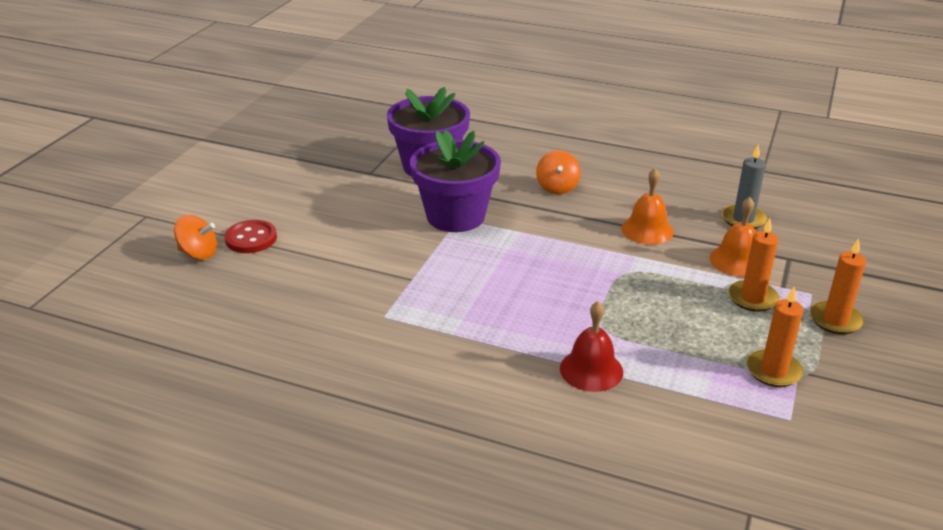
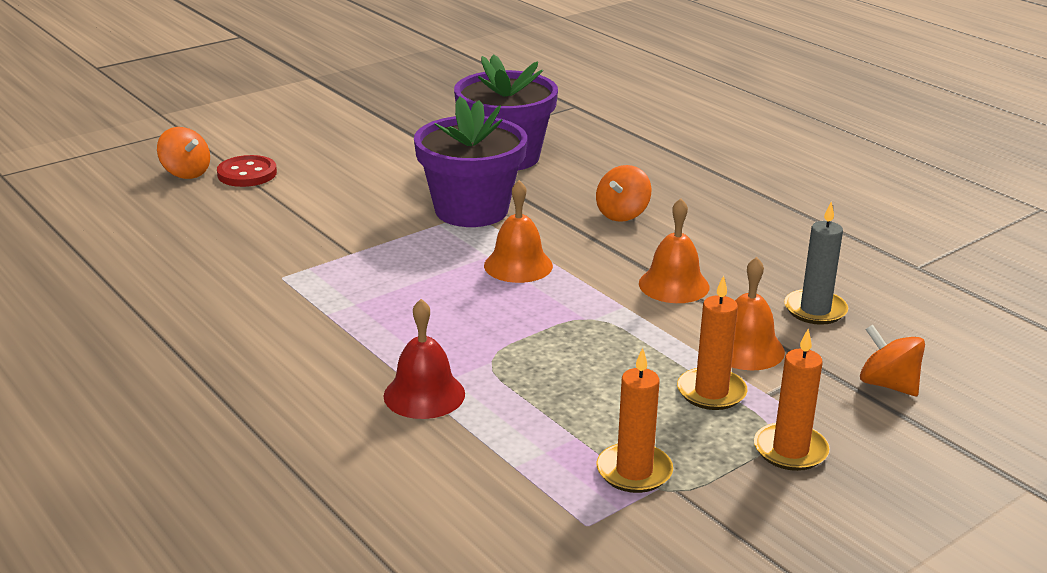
camera: 30 degrees right, 5 degrees down
none -> orange bell [484,180,553,283]
none -> orange spinning top [860,325,925,396]

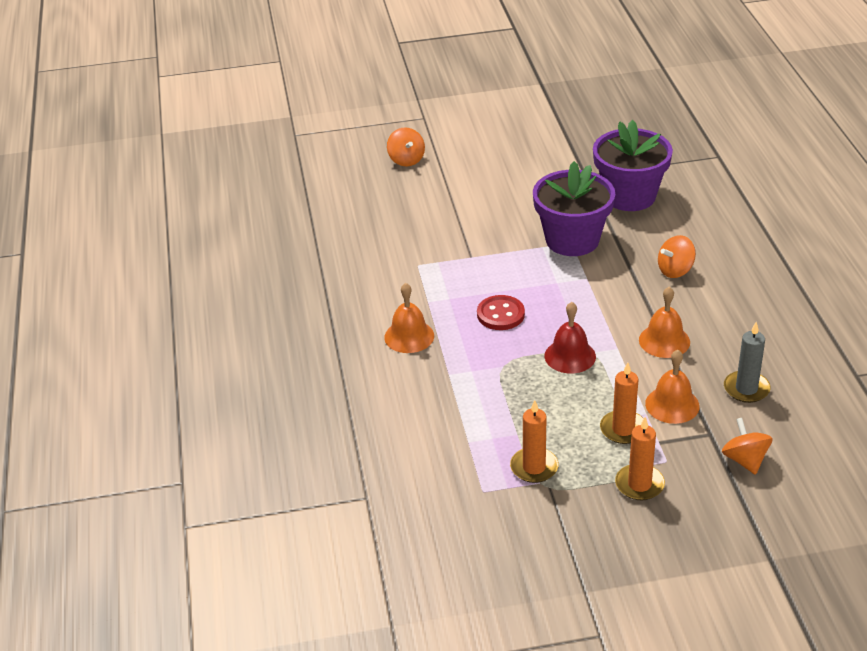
camera: 30 degrees right, 10 degrees up
red button [217,155,277,187] -> red button moved to [477,295,525,330]
red bell [383,299,465,419] -> red bell moved to [545,302,596,373]
orange bell [484,180,553,283] -> orange bell moved to [384,283,434,353]

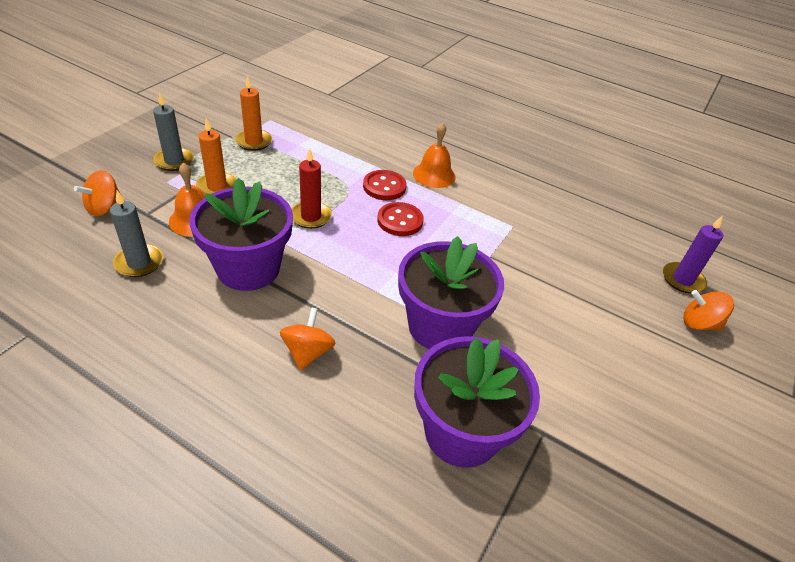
camera: 125 degrees right, 5 degrees up
red bell [545,302,596,373] -> red candle [292,148,332,229]
orange candle [615,417,665,500] -> grey candle [153,93,194,171]
orange bell [639,287,690,358] -> purple flower pot [189,178,293,291]
orange spinning top [722,418,773,475] -> orange spinning top turned 105 degrees clockwise [74,170,121,216]
none -> red button [363,170,406,200]
none -> purple candle [663,216,723,293]

